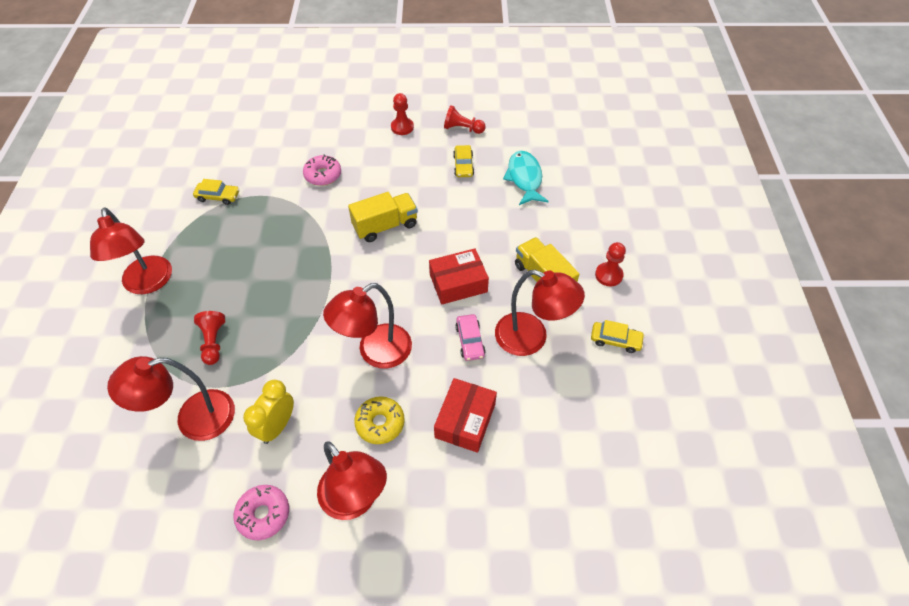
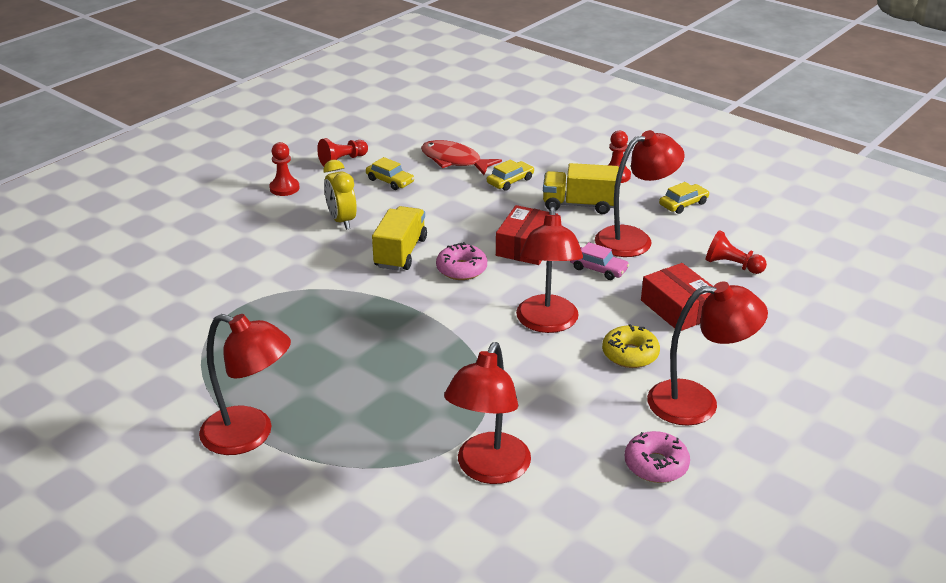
camera: 50 degrees left, 20 degrees down
yellow car [193,179,239,205] -> yellow car moved to [487,160,534,191]
red pawn [194,311,225,365] -> red pawn moved to [706,230,767,274]
yellow clock [243,380,294,444] -> yellow clock moved to [323,160,357,230]
pink donut [303,154,341,186] -> pink donut moved to [436,242,487,280]
turquoise fish [503,151,549,205] -> red fish [421,140,502,175]

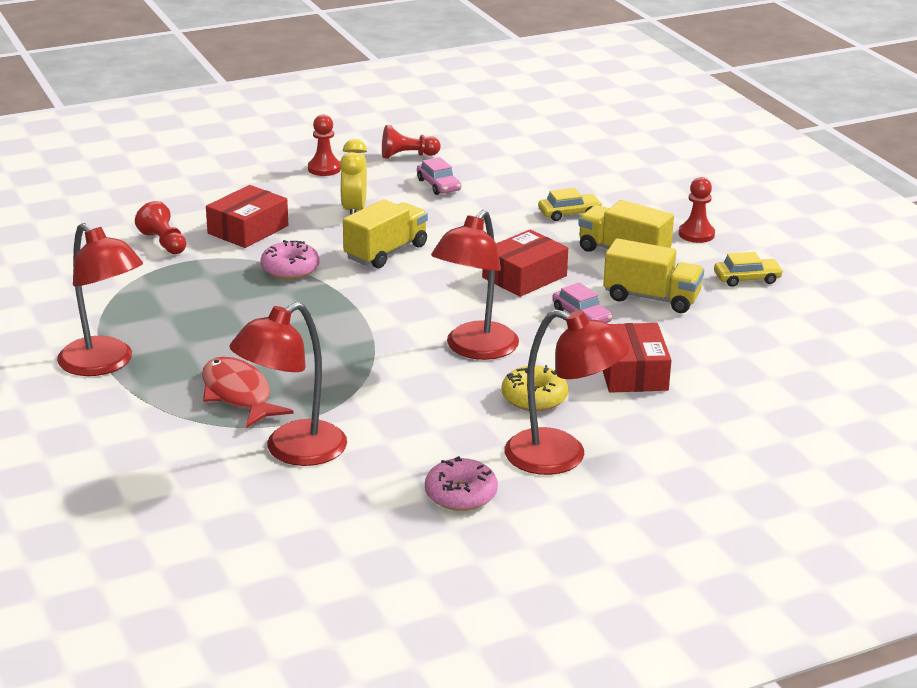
camera: 25 degrees right, 5 degrees down
yellow car [366,157,414,190] -> pink car [417,157,461,195]
red fish [421,140,502,175] -> red fish moved to [202,357,293,428]
pink donut [436,242,487,280] -> pink donut moved to [260,240,320,279]
red lamp [595,130,685,257] -> yellow truck [603,238,704,313]
red pawn [706,230,767,274] -> red pawn moved to [135,201,186,254]
none -> red box [206,185,288,248]

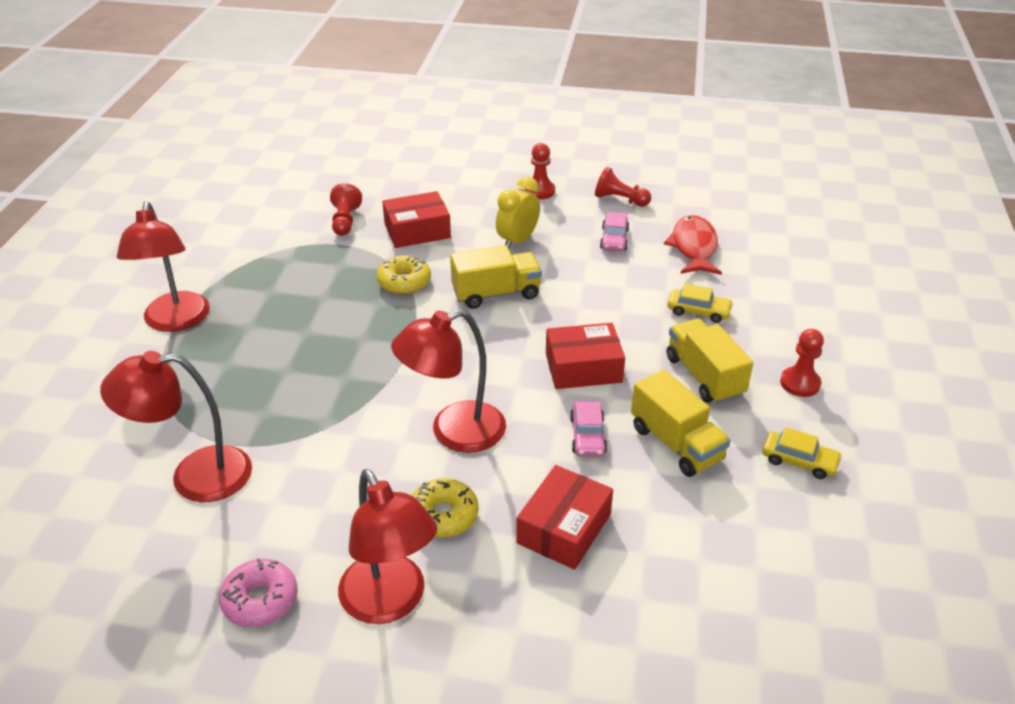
camera: 35 degrees right, 10 degrees up
red fish [202,357,293,428] -> red fish moved to [664,215,722,275]
pink donut [260,240,320,279] -> yellow donut [377,254,431,294]

